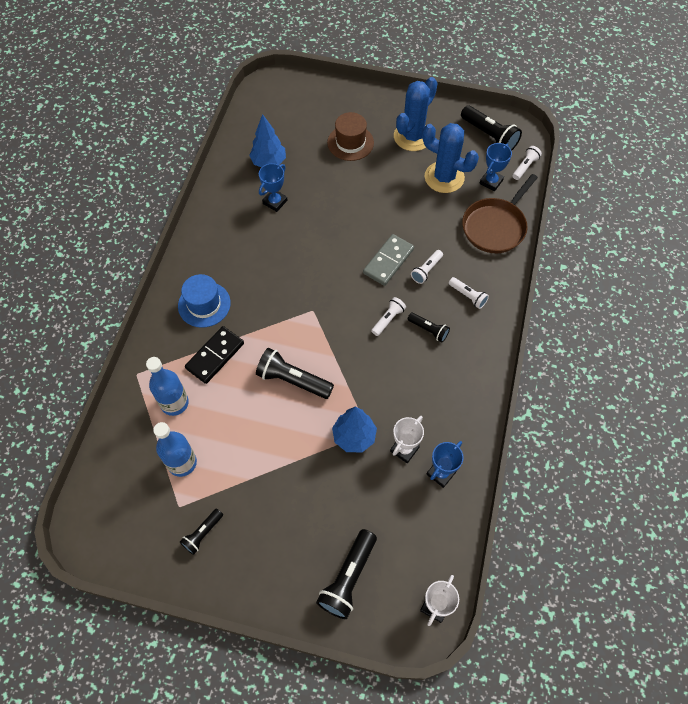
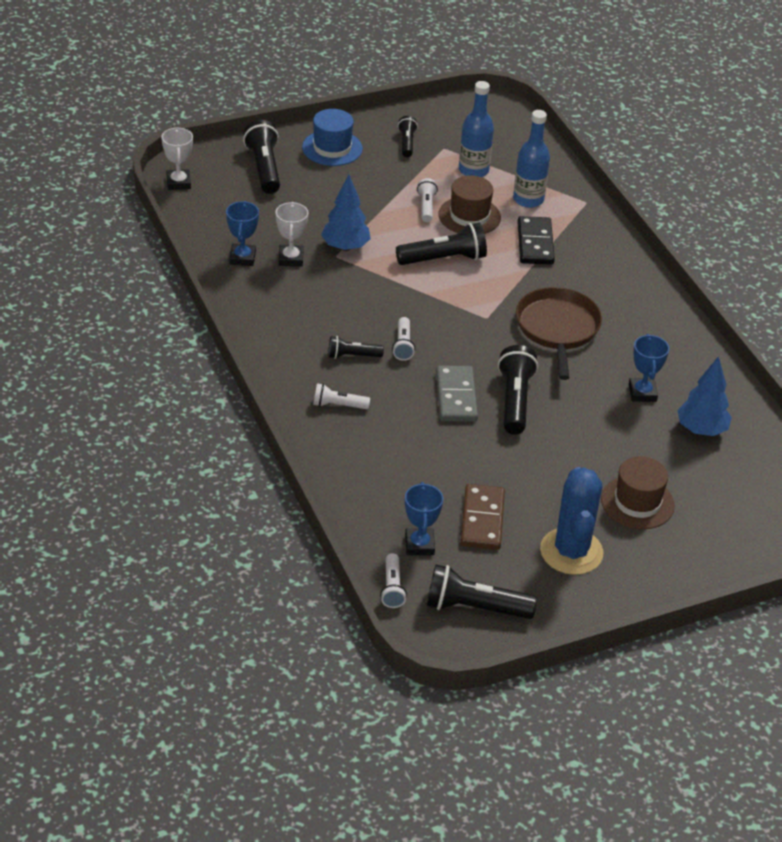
camera: 140 degrees right, 20 degrees down
blue hat [178,274,231,328] -> blue hat moved to [302,109,363,166]
white flashlight [411,250,443,284] -> white flashlight moved to [417,178,438,222]
blue cactus [422,123,479,193] -> brown domino [460,484,505,550]
brown pan [462,174,538,253] -> brown pan moved to [516,287,602,380]
none -> brown hat [438,175,501,234]
none -> black flashlight [498,345,538,435]

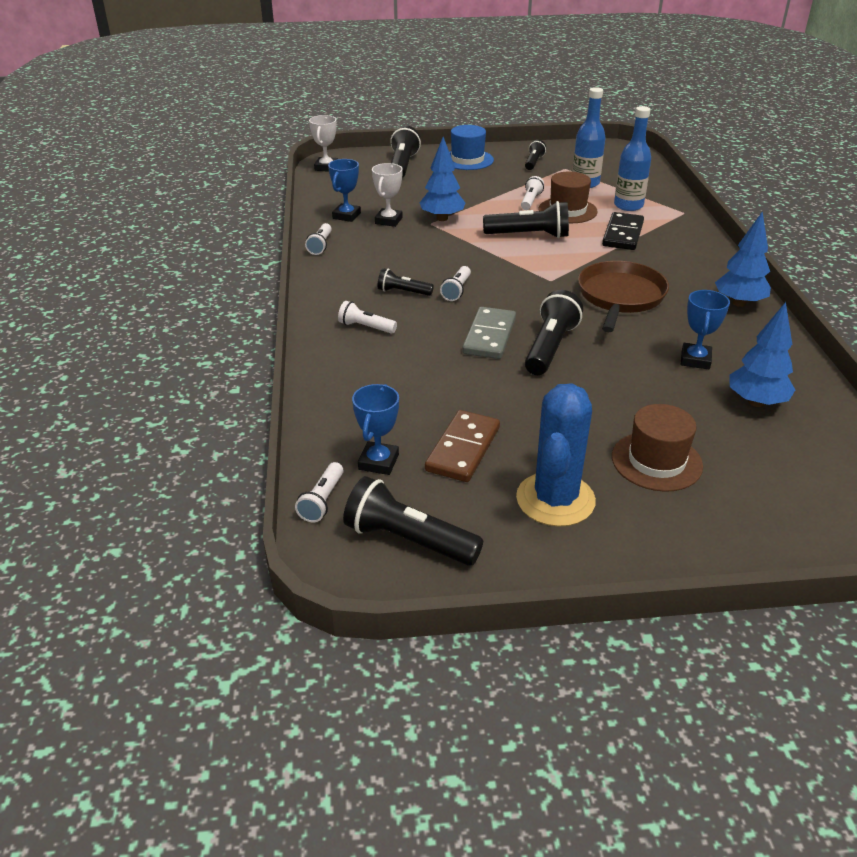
camera: 20 degrees right, 5 degrees down
none -> white flashlight [305,223,332,255]
none -> blue tree [715,211,771,307]

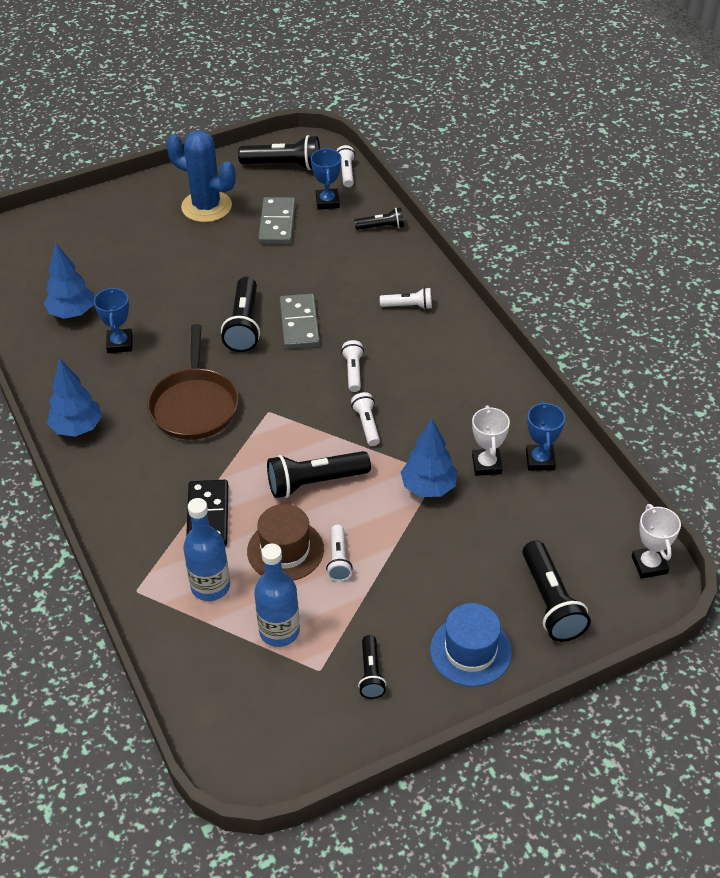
camera: 160 degrees right, 10 degrees up
white flashlight [305,223,332,255] -> white flashlight moved to [351,392,380,446]
black flashlight [378,268,434,296] -> black flashlight moved to [354,208,404,230]
brown domino [425,410,500,482] -> grey domino [258,197,296,244]
blue cactus [516,383,596,527] -> blue cactus turned 60 degrees counterclockwise [166,130,236,222]
brown hat [612,404,703,492] -> none

